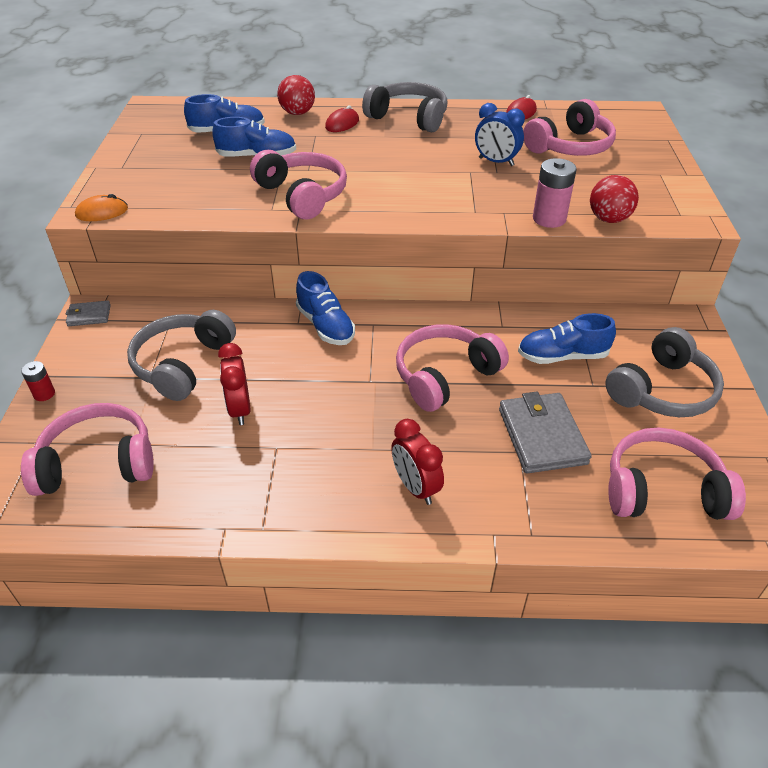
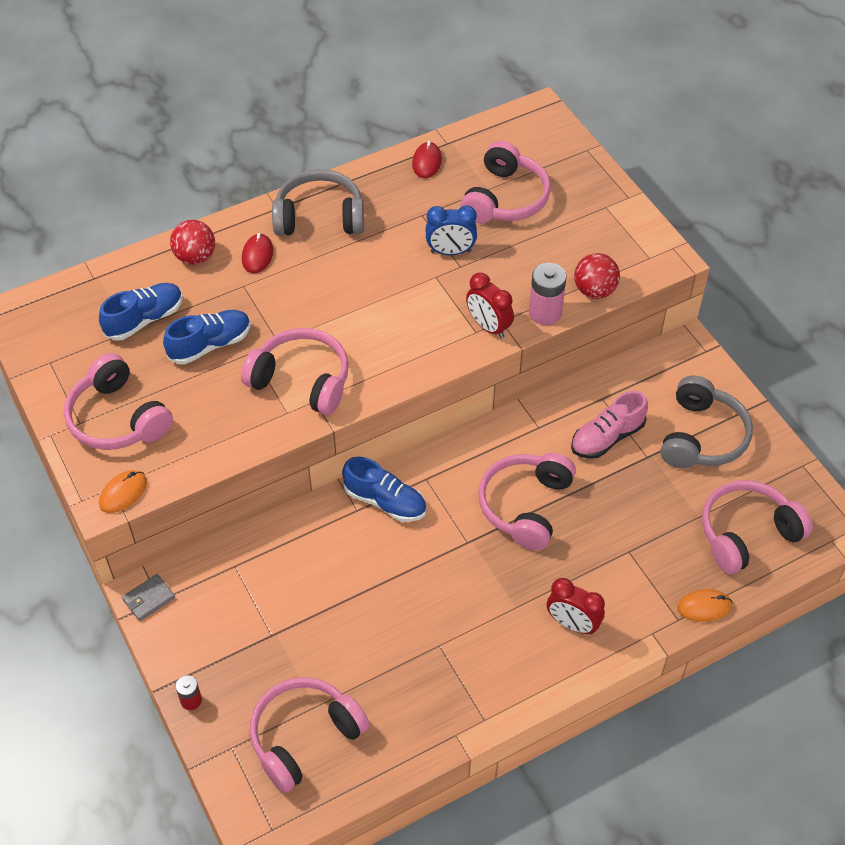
camera: 30 degrees left, 10 degrees up
grey headphones [127,310,236,401] -> none
red clock [218,343,251,425] -> red clock moved to [466,273,514,338]
grey wallet [499,392,592,473] -> none
blue shoe [518,313,616,364] -> pink shoe [571,391,648,459]
none -> pink headphones [64,353,173,450]
none -> orange mouse [677,589,732,622]

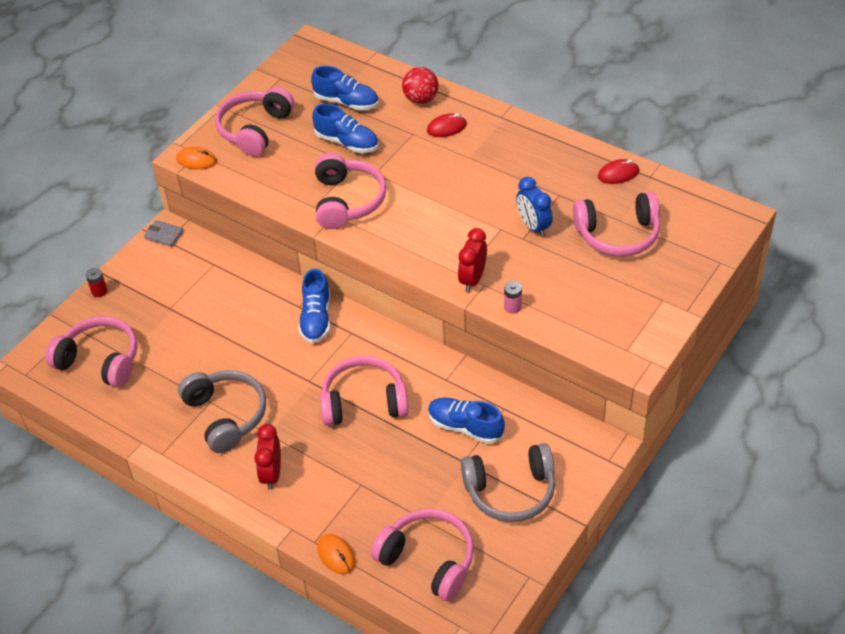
camera: 65 degrees right, 5 degrees down
grey headphones [272,169,364,236] -> grey headphones moved to [178,370,266,453]
pink battery [529,263,566,325] -> pink battery [504,281,522,314], size x0.57
pink shoe [571,391,648,459] -> blue shoe [428,397,505,444]
red ball [574,253,620,299] -> none

